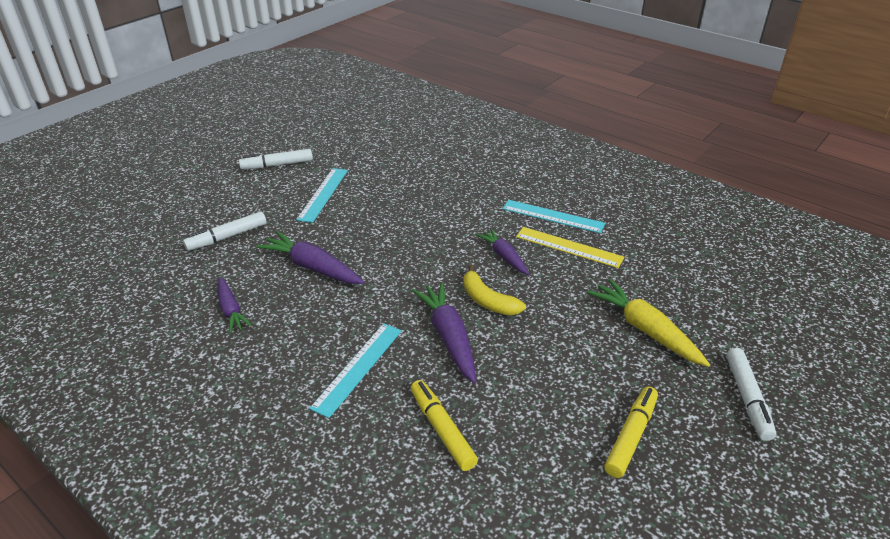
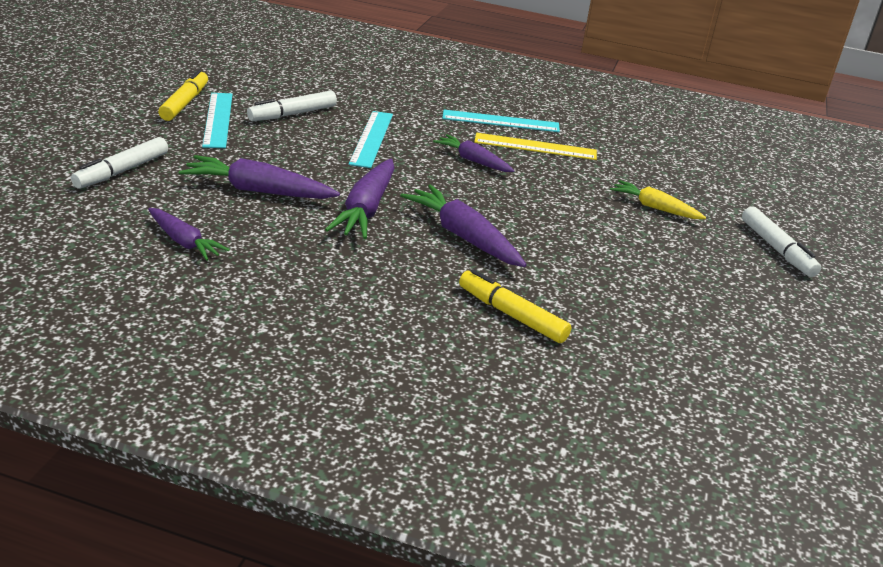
camera: 25 degrees left, 5 degrees down
white marker [239,149,313,169] -> white marker moved to [247,90,337,121]
turquoise ruler [309,323,402,418] -> turquoise ruler moved to [349,111,393,168]
yellow banana [463,265,526,315] -> none
yellow carrot [587,279,710,367] -> yellow carrot [610,180,706,219], size x0.65
yellow marker [604,387,658,478] -> yellow marker moved to [158,70,208,121]
none -> purple carrot [325,159,395,239]

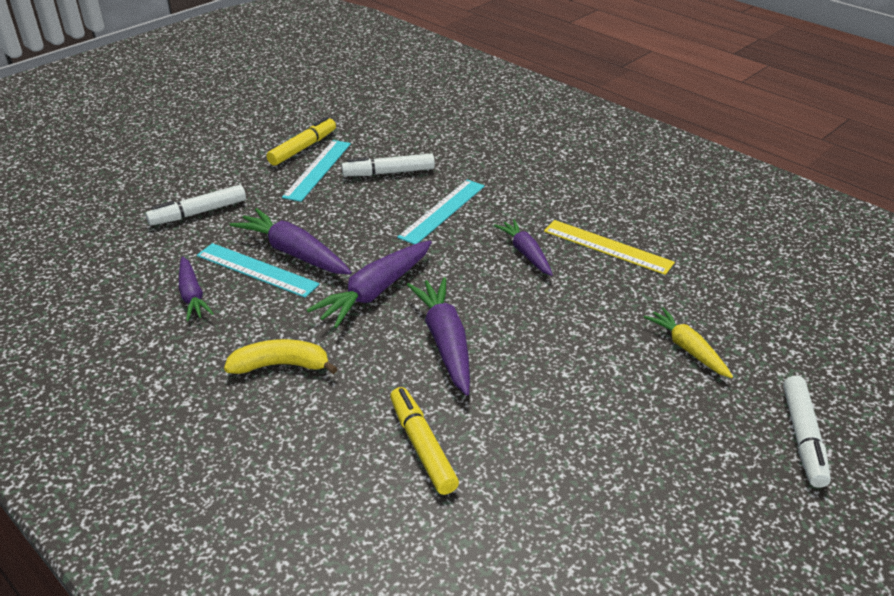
camera: 30 degrees right, 5 degrees up
turquoise ruler [442,110,560,132] -> turquoise ruler moved to [197,243,320,298]
none -> yellow banana [224,339,338,374]

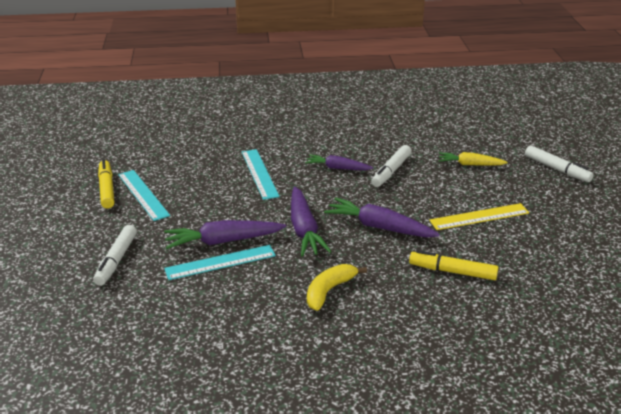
camera: 50 degrees left, 5 degrees down
purple carrot [179,257,214,321] -> none
white marker [342,153,435,176] -> white marker moved to [371,145,411,187]
yellow ruler [544,220,675,275] -> yellow ruler moved to [429,203,529,230]

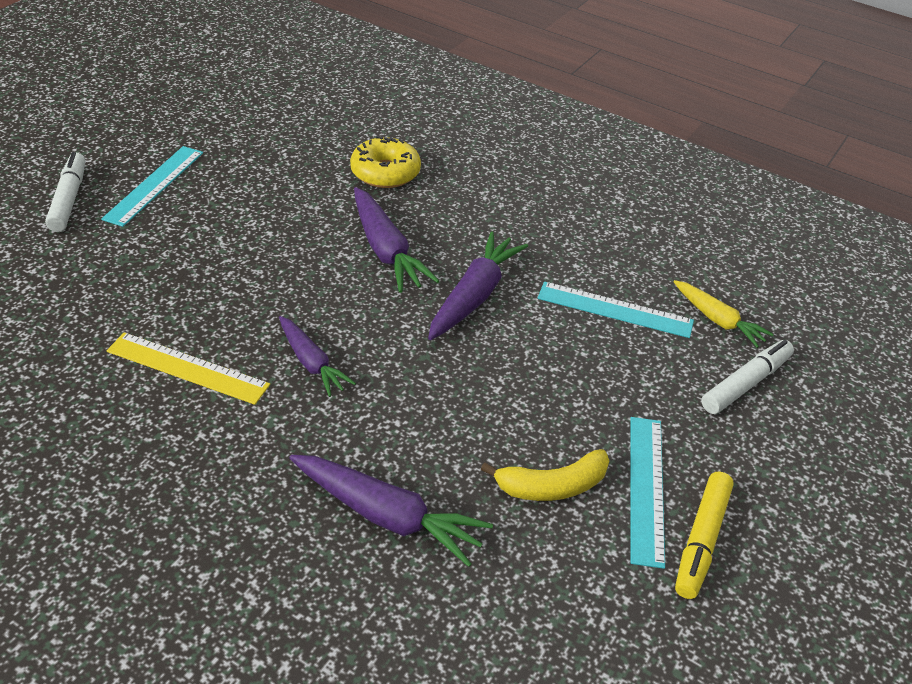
camera: 145 degrees left, 10 degrees up
purple carrot [164,220,286,249] -> purple carrot moved to [289,455,493,567]
turquoise ruler [242,149,280,200] -> turquoise ruler moved to [101,146,203,227]
yellow banana [307,264,367,311] -> yellow banana moved to [481,449,609,501]
white marker [371,145,411,187] -> none
yellow marker [409,250,498,280] -> yellow donut [350,136,421,188]
yellow ruler [429,203,529,230] -> yellow ruler moved to [107,332,270,405]
yellow carrot [439,152,508,166] -> yellow carrot moved to [673,280,774,348]

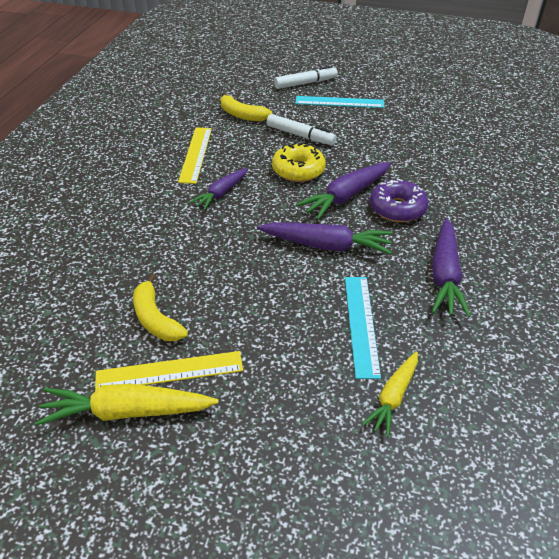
camera: 75 degrees right, 0 degrees up
purple carrot [289,455,493,567] -> purple carrot moved to [432,218,471,317]
yellow donut [350,136,421,188] -> yellow donut moved to [272,142,326,182]
turquoise ruler [630,417,665,569] -> yellow ruler [95,351,243,391]
yellow marker [675,472,734,599] -> yellow carrot [35,384,218,426]
white marker [701,340,794,414] -> white marker moved to [266,114,336,145]
none -> yellow banana [221,92,272,121]
none -> purple donut [370,179,429,222]

